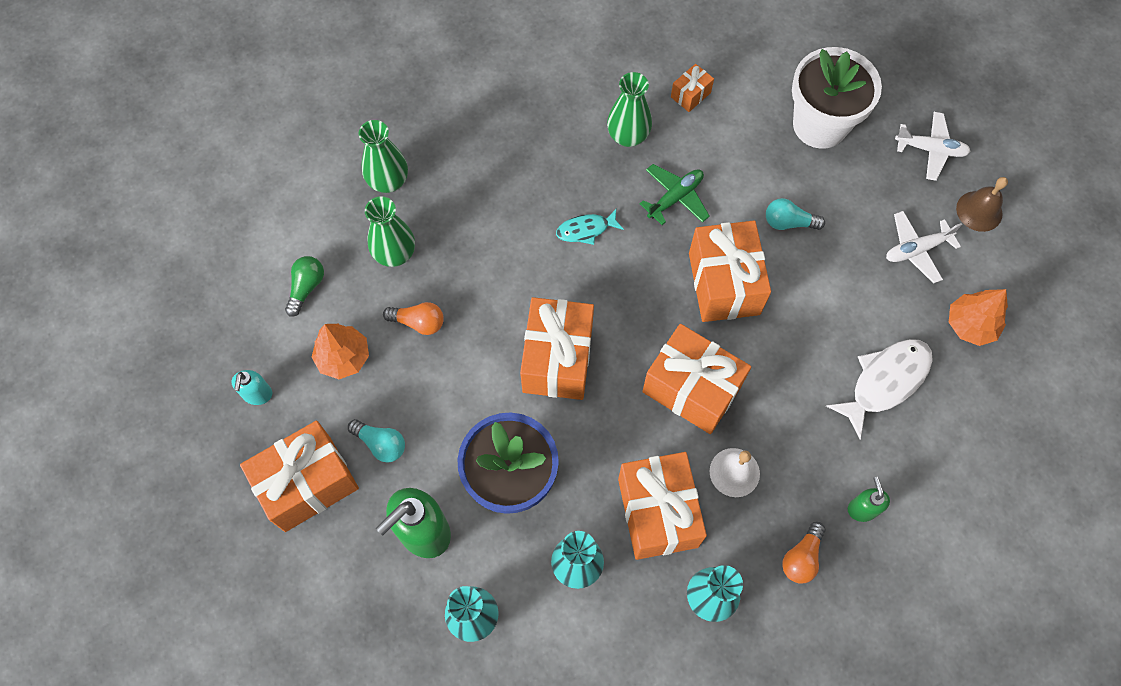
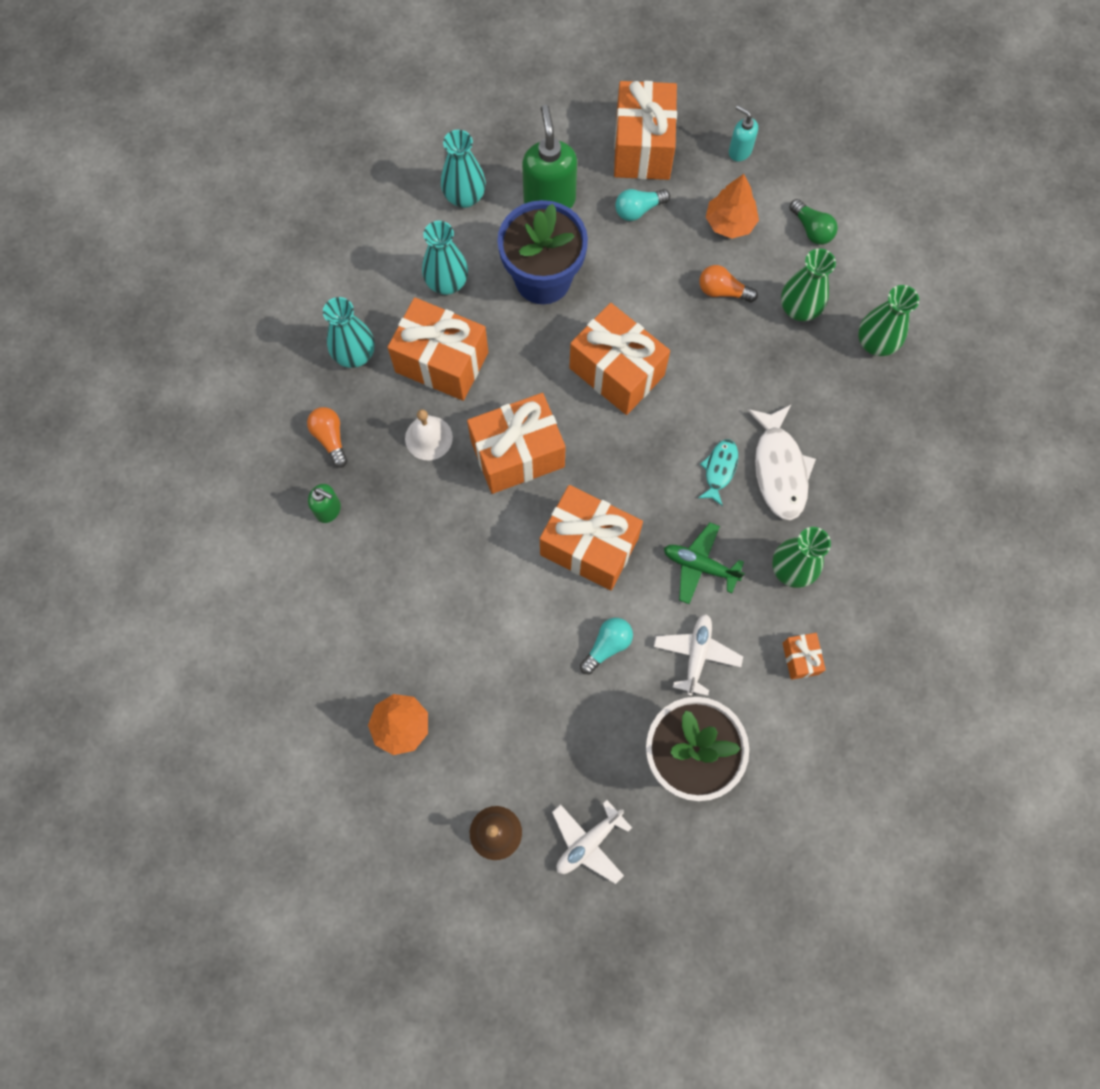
camera: 125 degrees right, 5 degrees up
orange light bulb [383,302,444,335] -> orange light bulb turned 60 degrees clockwise [699,265,758,302]
green plane [640,164,710,225] -> green plane turned 120 degrees clockwise [664,523,745,604]
white fish [826,339,933,439] -> white fish moved to [747,405,816,520]
white plane [886,211,962,284] -> white plane moved to [654,614,743,696]

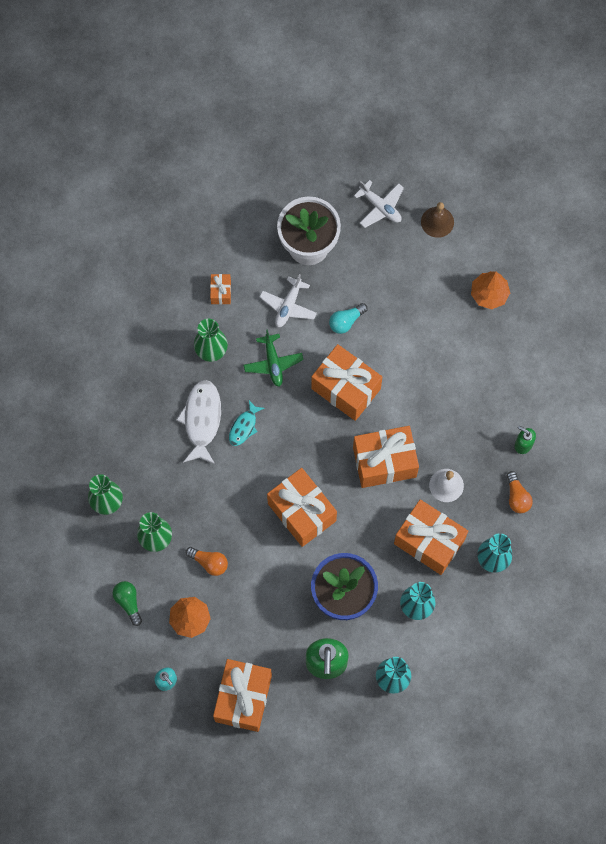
camera: 170 degrees left, 0 degrees up
white plane [552,800,632,884] -> white plane turned 75 degrees clockwise [354,180,404,228]
turquoise light bulb [615,189,670,221] -> none
green plane [664,523,745,604] -> green plane turned 45 degrees clockwise [244,330,304,387]

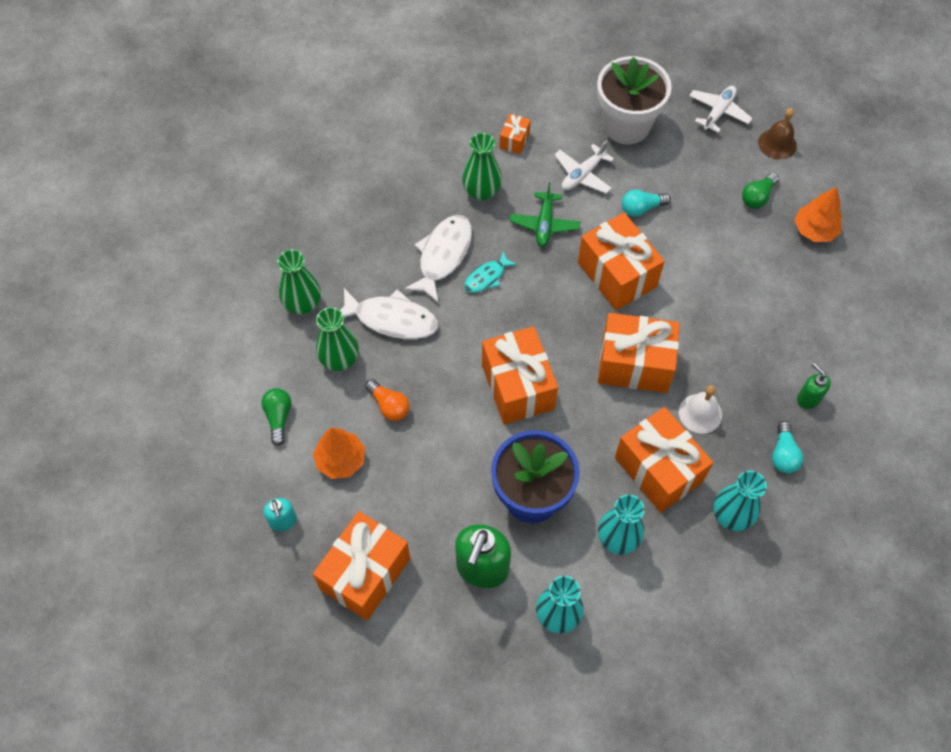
camera: 20 degrees right, 10 degrees down
white plane [354,180,404,228] -> white plane turned 120 degrees counterclockwise [689,86,752,133]
orange light bulb [507,471,533,513] -> turquoise light bulb [772,421,803,474]
none -> white fish [340,288,438,339]
none -> green light bulb [742,173,779,209]

